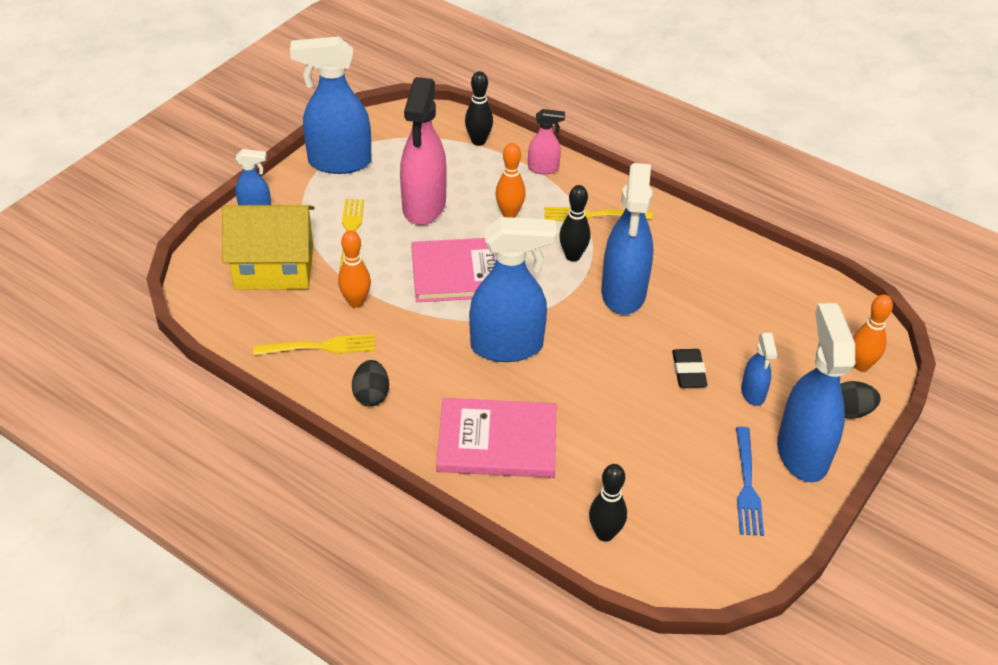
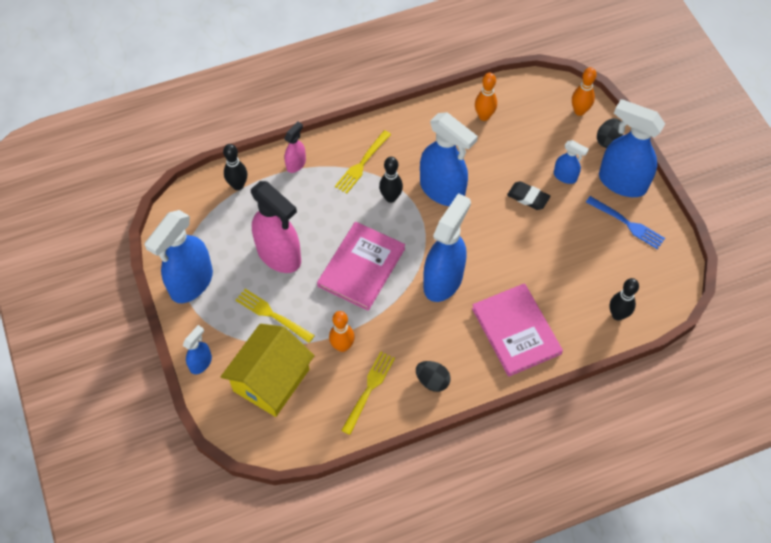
camera: 55 degrees left, 15 degrees up
pink book [436,398,556,478] -> pink book turned 60 degrees counterclockwise [472,283,563,377]
orange bowling pin [495,143,526,218] -> orange bowling pin moved to [475,73,497,121]

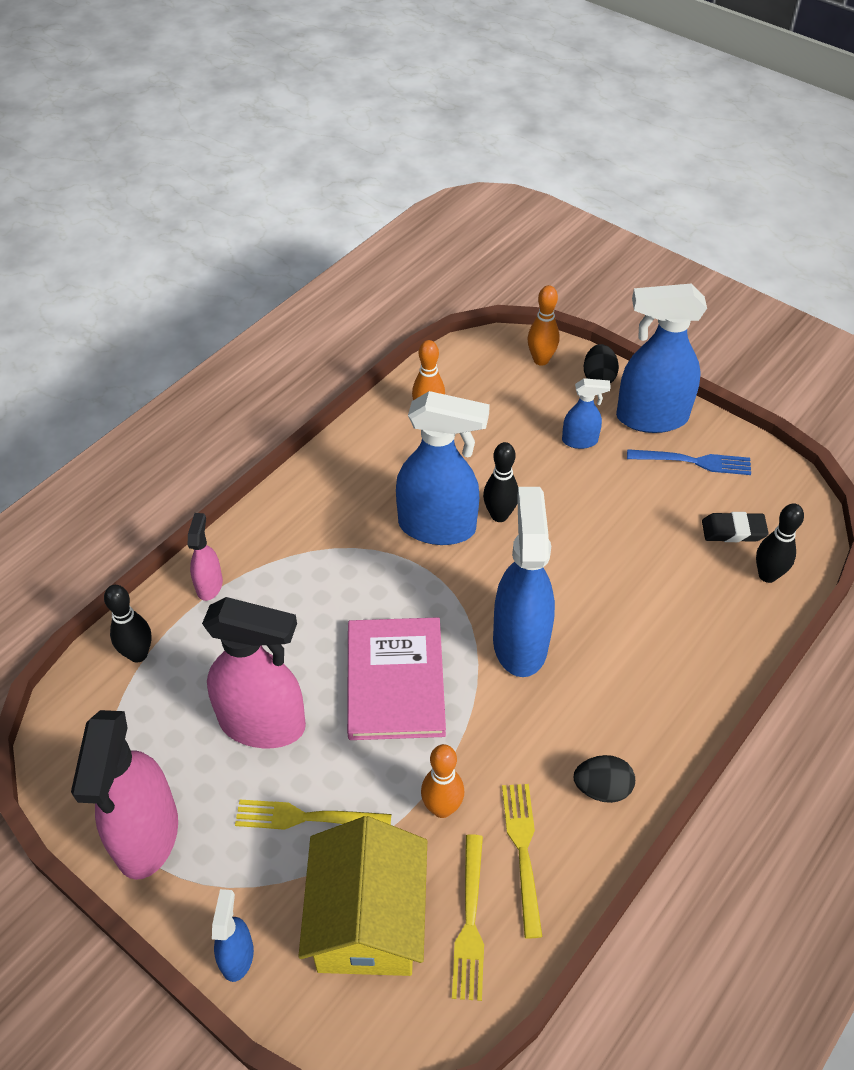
camera: 30 degrees left, 10 degrees down
blue spray bottle [145,210,213,303] -> pink spray bottle [71,710,178,880]
yellow fork [335,130,391,194] -> yellow fork moved to [452,834,484,1001]
black bowling pin [379,157,403,203] -> black bowling pin moved to [483,442,518,522]
pink book [472,283,563,377] -> none
black eraser [507,181,550,210] -> black eraser moved to [702,512,769,542]

